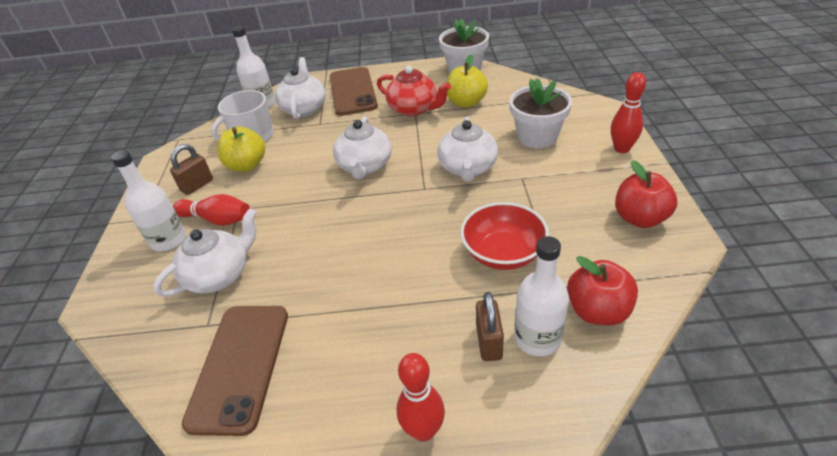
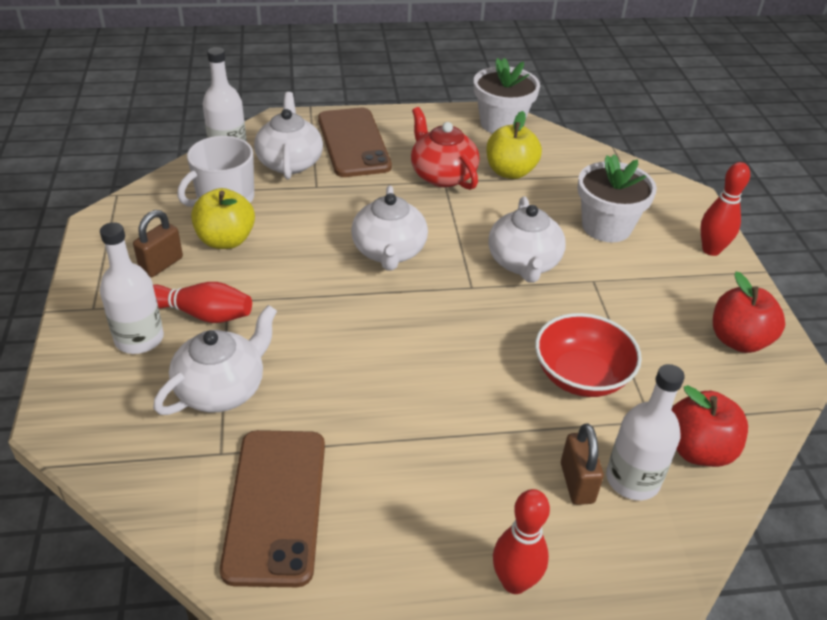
camera: 10 degrees left, 0 degrees up
red teapot [377,65,451,116] -> red teapot turned 150 degrees counterclockwise [411,107,479,190]

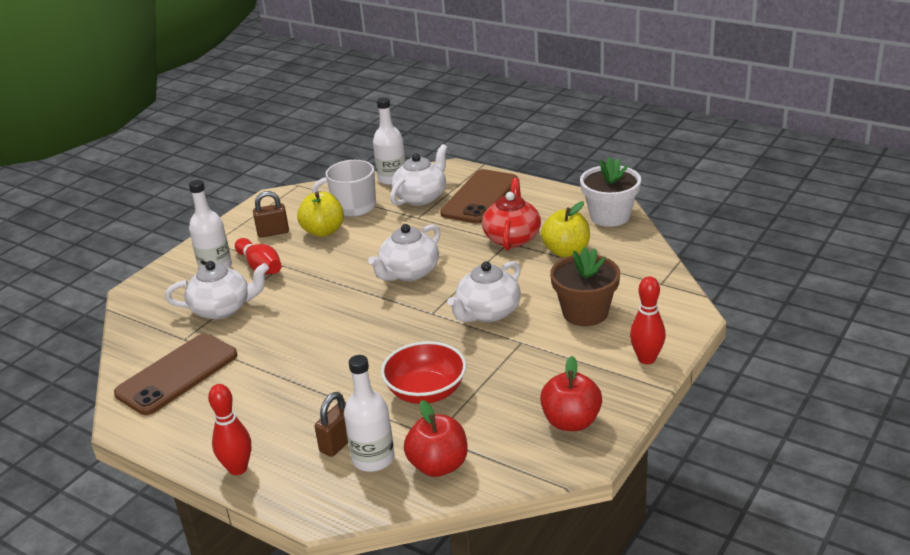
camera: 45 degrees right, 10 degrees down
white flower pot [578,154,657,242] -> brown flower pot [550,247,620,326]

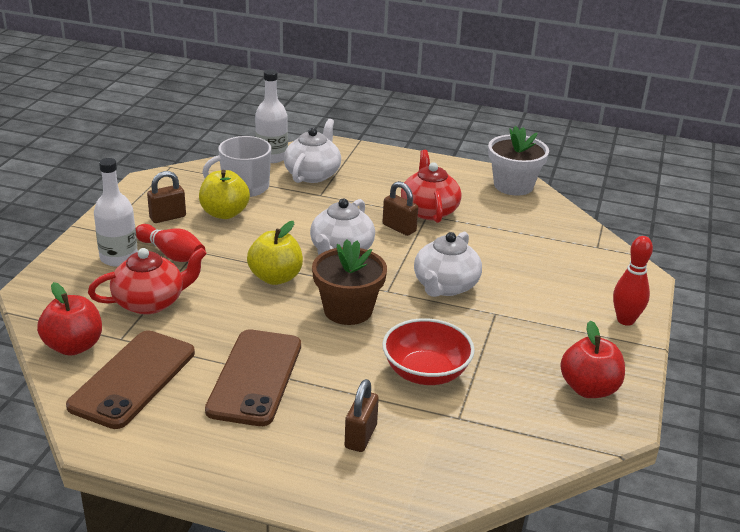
camera: 20 degrees left, 0 degrees up
white teapot [165,261,269,319] -> red teapot [88,247,207,315]
red bowling pin [208,384,251,475] -> none
white bottle [344,355,394,472] -> none
red apple [404,400,467,477] -> red apple moved to [37,282,102,356]
brown phone [440,169,518,224] -> brown phone moved to [205,329,301,426]
yellow apple [541,201,590,258] -> yellow apple moved to [247,221,303,285]
brown flower pot [550,247,620,326] -> brown flower pot moved to [312,239,387,325]
none -> brown padlock [383,181,418,236]

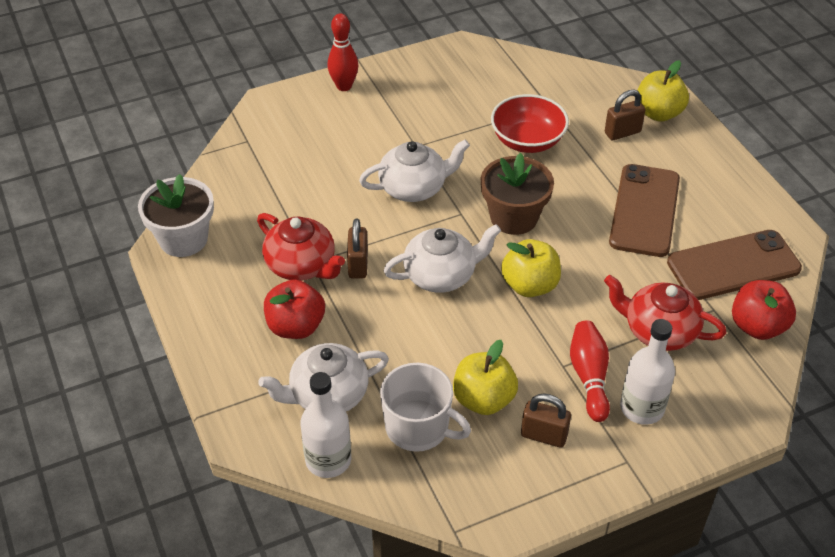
camera: 130 degrees left, 15 degrees up
brown phone [205,329,301,426] -> brown phone turned 45 degrees counterclockwise [609,164,680,257]
red teapot [401,150,462,223] -> red teapot turned 90 degrees counterclockwise [257,213,345,281]
red apple [560,320,625,398] -> red apple moved to [264,279,325,339]
none -> yellow apple [637,60,689,122]

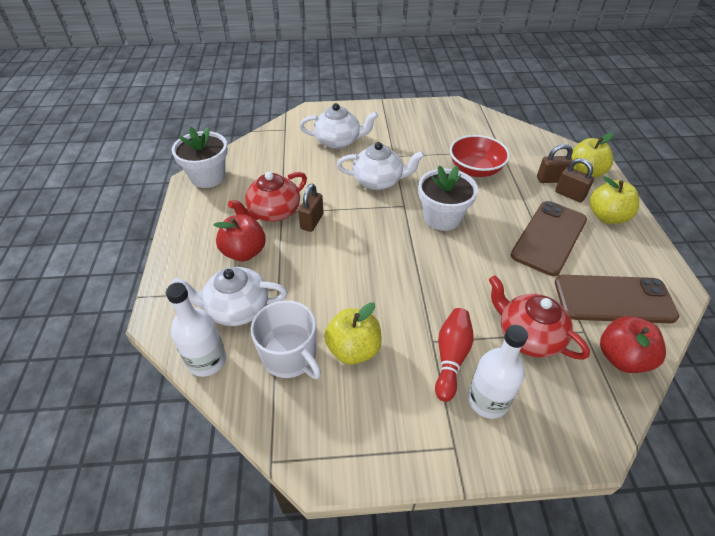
camera: 20 degrees right, 0 degrees up
red teapot [257,213,345,281] -> red teapot turned 75 degrees clockwise [228,172,307,222]
red bowling pin [328,13,358,91] -> none
white teapot [383,224,501,293] -> white teapot moved to [300,103,378,149]
brown flower pot [481,153,554,235] -> white flower pot [418,165,478,231]
yellow apple [501,239,561,297] -> yellow apple moved to [590,176,639,224]
brown padlock [521,394,571,448] -> brown padlock moved to [555,158,594,202]

